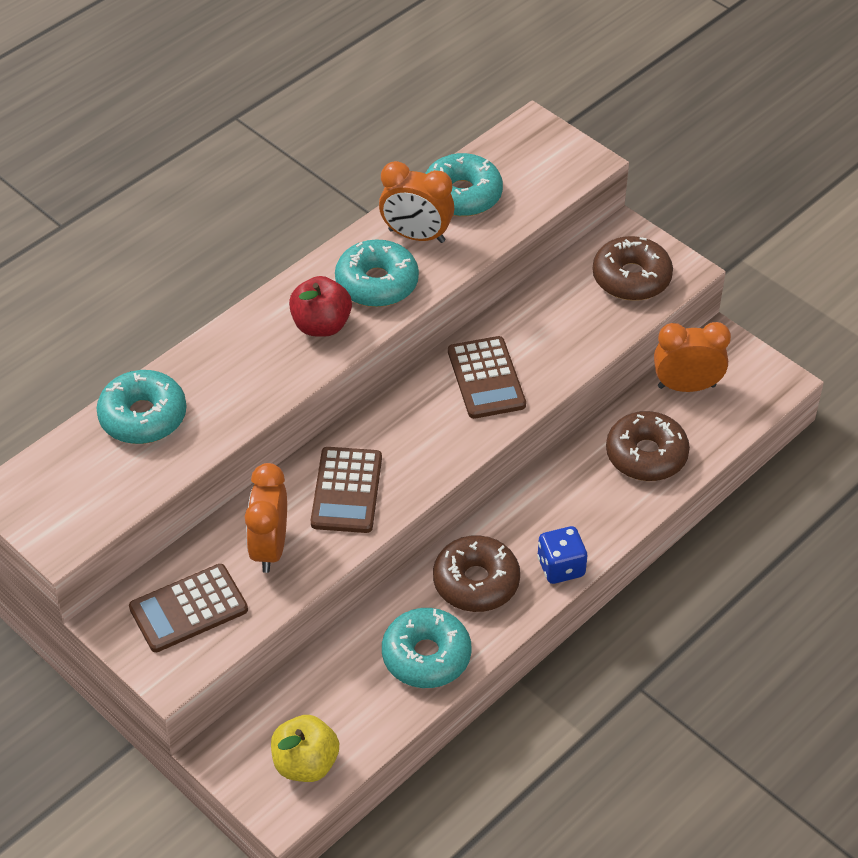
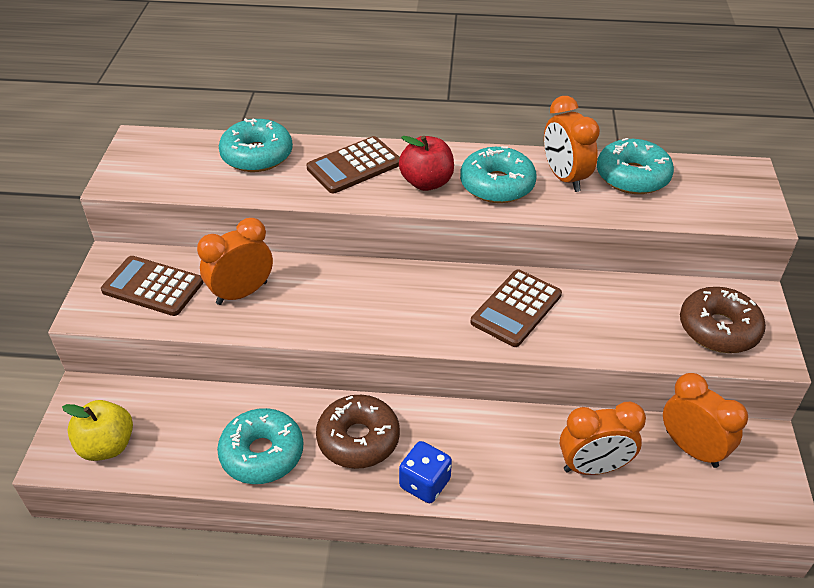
camera: 50 degrees right, 5 degrees down
brown calculator [311,447,382,533] -> brown calculator moved to [306,136,400,193]
brown donut [606,411,690,481] -> orange clock [560,402,646,475]

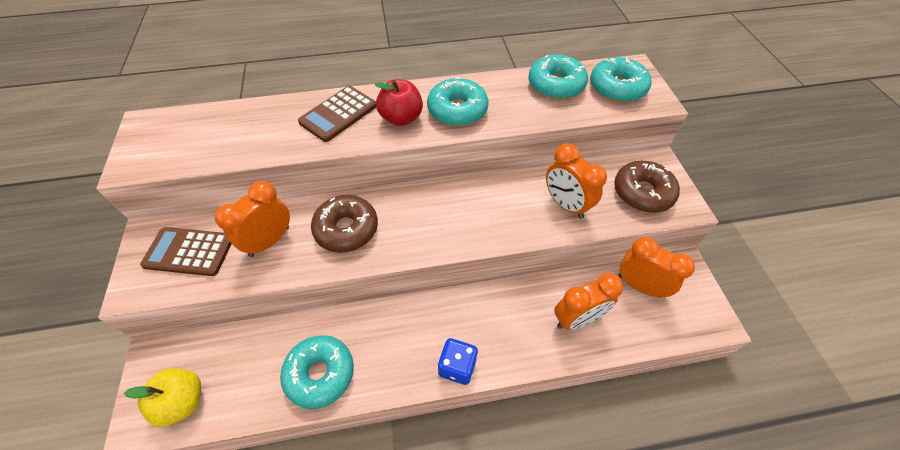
camera: 15 degrees left, 10 degrees up
turquoise donut [219,118,293,172] -> turquoise donut moved to [590,57,652,102]
brown donut [316,395,400,469] -> brown donut moved to [311,195,378,253]
brown calculator [470,270,562,347] -> none
orange clock [544,96,600,192] -> orange clock moved to [546,144,607,219]

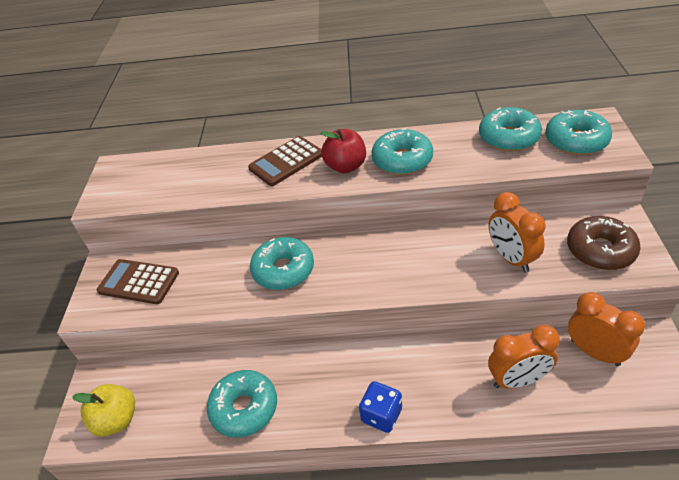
camera: 15 degrees right, 10 degrees down
orange clock [215,181,290,257] -> none
brown donut [311,195,378,253] -> turquoise donut [250,237,314,290]

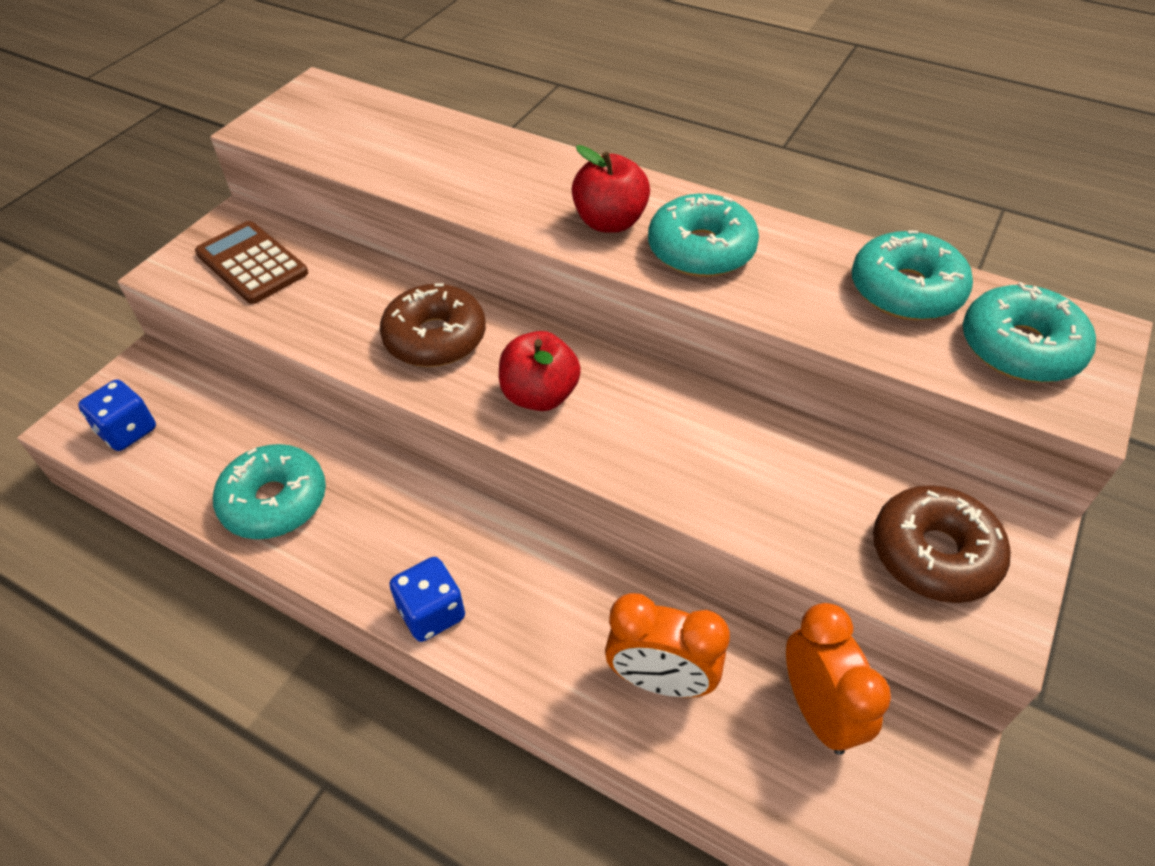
camera: 25 degrees right, 5 degrees up
yellow apple [72,384,135,437] -> blue dice [78,379,156,451]
brown calculator [248,136,322,186] -> none
turquoise donut [250,237,314,290] -> brown donut [380,283,486,367]
orange clock [489,192,546,273] -> none
none -> red apple [499,331,581,411]

